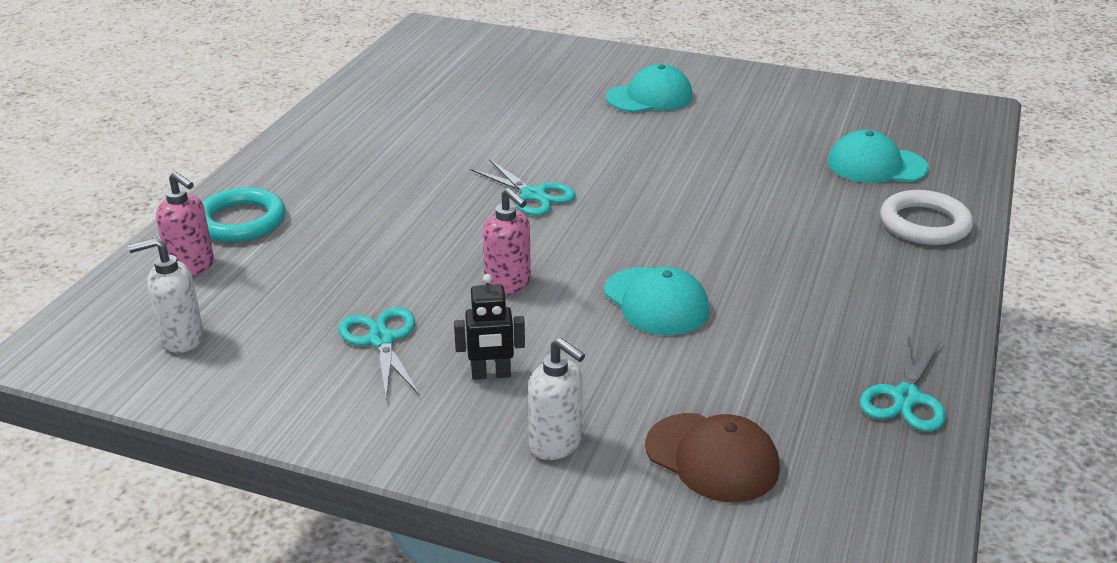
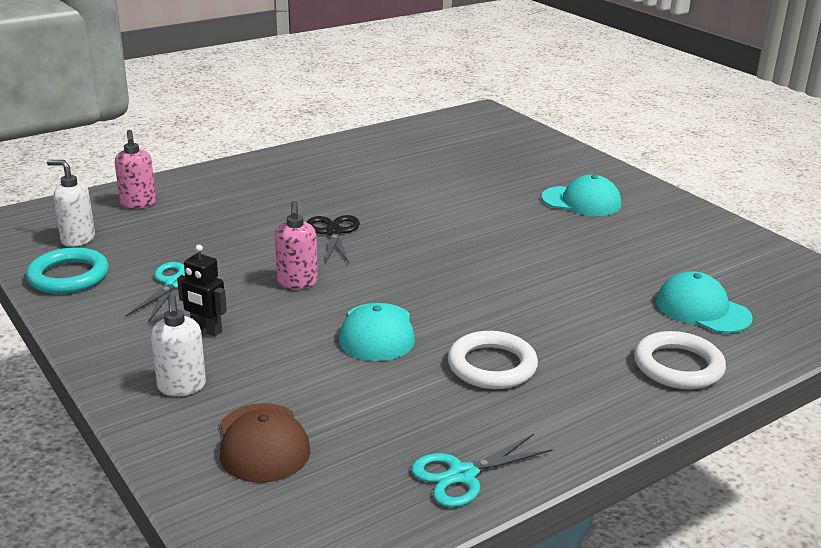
camera: 35 degrees right, 5 degrees down
turquoise ring [202,187,286,242] -> turquoise ring moved to [26,247,109,294]
turquoise scissors [470,159,576,216] -> none
none -> black scissors [307,215,360,264]
none -> white ring [448,331,538,389]

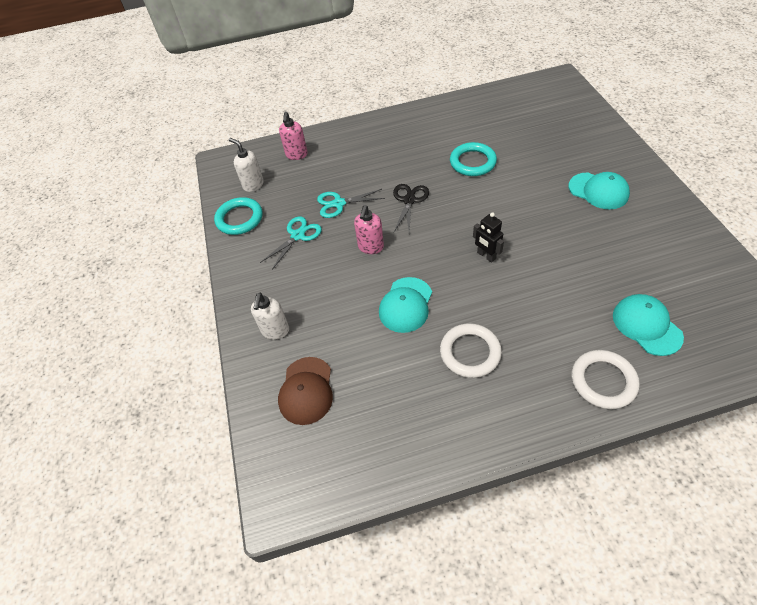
camera: 25 degrees right, 25 degrees up
black robot [177,245,227,336] -> black robot moved to [473,212,504,263]
turquoise scissors [411,434,553,507] -> turquoise scissors moved to [317,189,385,218]
none -> turquoise ring [450,142,497,176]

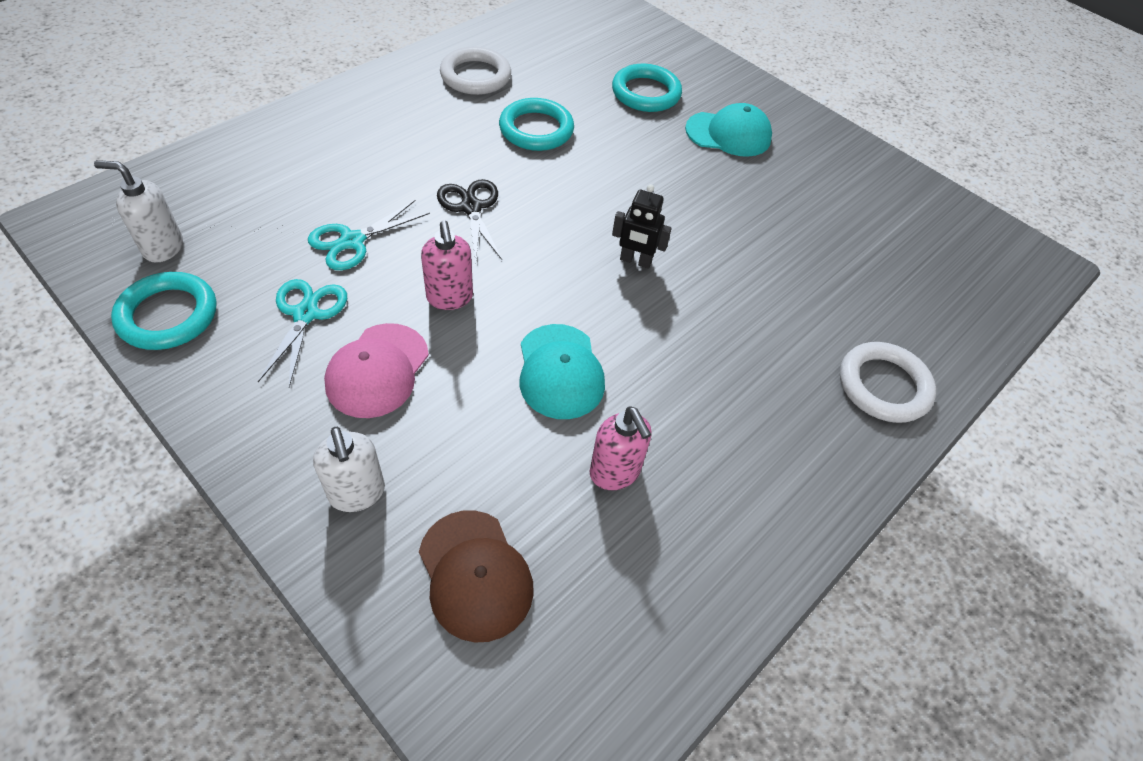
camera: 40 degrees left, 0 degrees up
pink soap dispenser [279,112,308,160] -> pink soap dispenser moved to [590,407,652,490]
white ring [440,323,502,378] -> white ring moved to [440,47,511,95]
turquoise cap [613,294,684,356] -> none
none -> pink cap [324,323,429,418]
none -> turquoise ring [612,64,682,112]

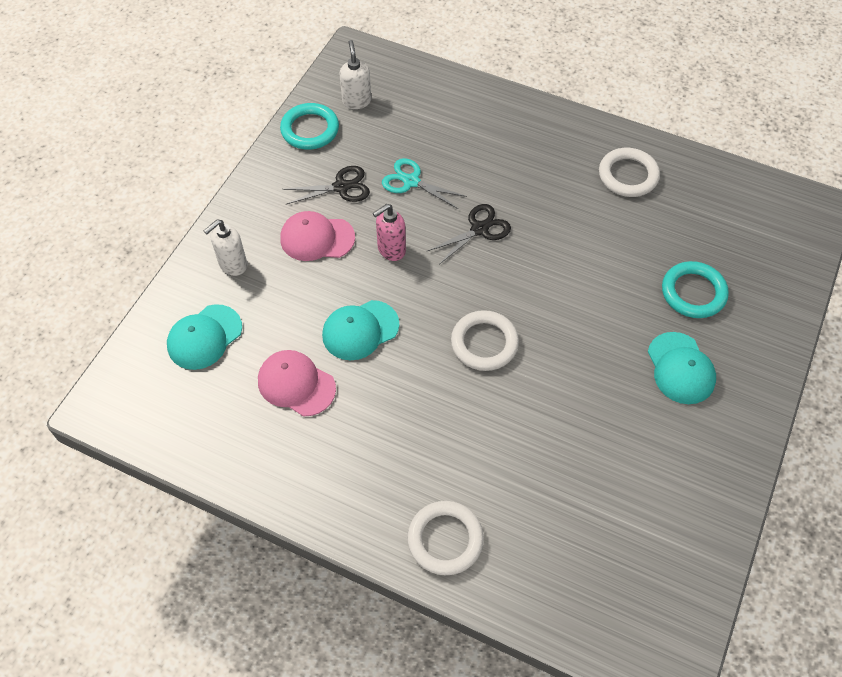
camera: 75 degrees right, 5 degrees up
turquoise scissors [258,279,347,387] -> black scissors [283,166,370,204]
brown cap [419,510,534,642] -> turquoise cap [167,304,242,370]
turquoise ring [499,98,574,151] -> none
pink soap dispenser [590,407,652,490] -> pink cap [258,350,336,416]
black robot [612,184,672,269] -> white ring [451,310,519,371]

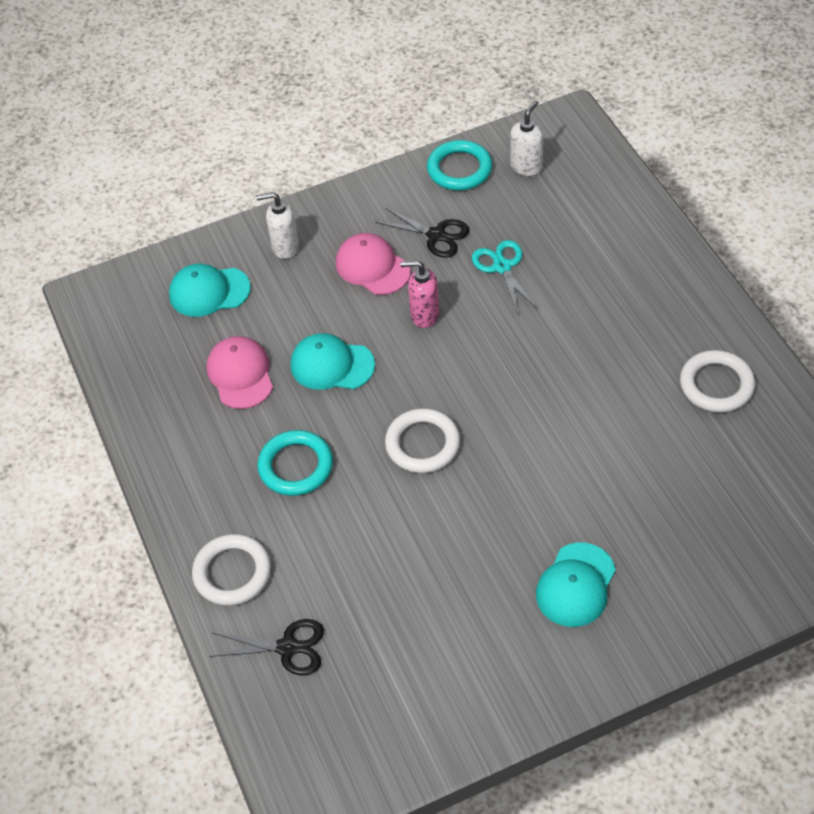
camera: 45 degrees right, 5 degrees down
black scissors [428,204,511,265] -> black scissors moved to [209,619,324,675]
turquoise ring [662,261,729,318] -> turquoise ring moved to [257,430,333,496]

